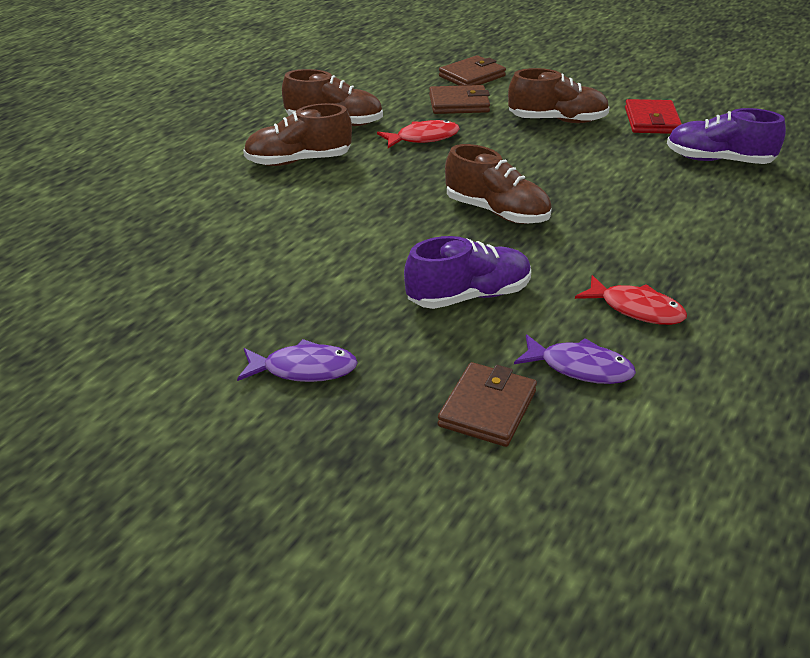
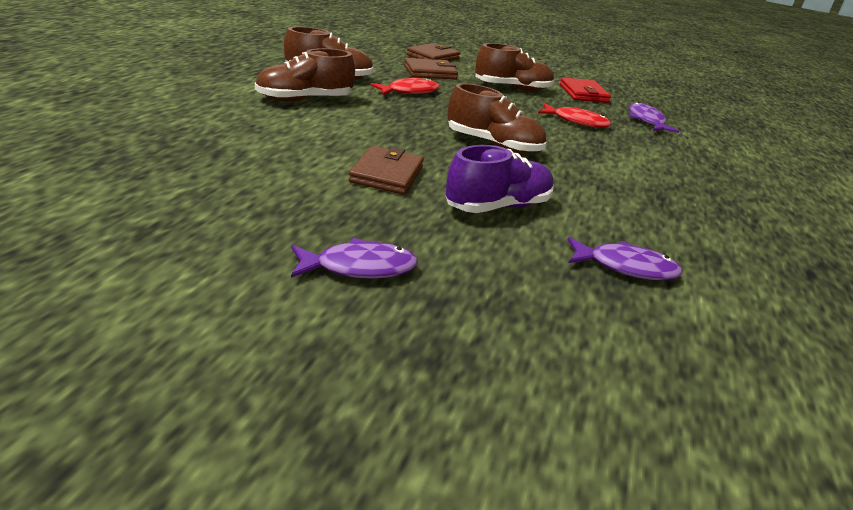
camera: 15 degrees left, 5 degrees down
brown wallet [438,362,537,447] -> brown wallet moved to [349,146,424,195]
red fish [575,275,687,325] -> red fish moved to [538,103,611,128]
purple shoe [667,108,786,164] -> purple fish [629,102,679,133]

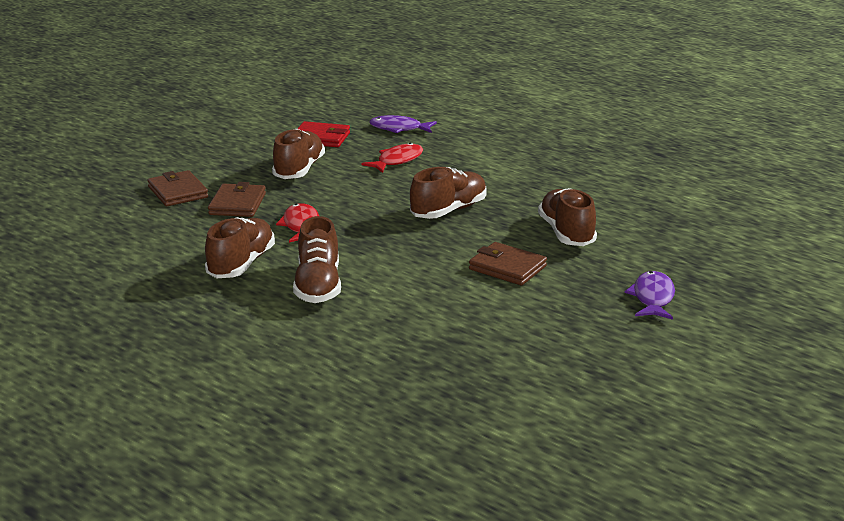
camera: 65 degrees left, 5 degrees down
purple shoe [445,145,554,213] -> brown shoe [538,188,597,246]
purple fish [567,237,682,280] -> none

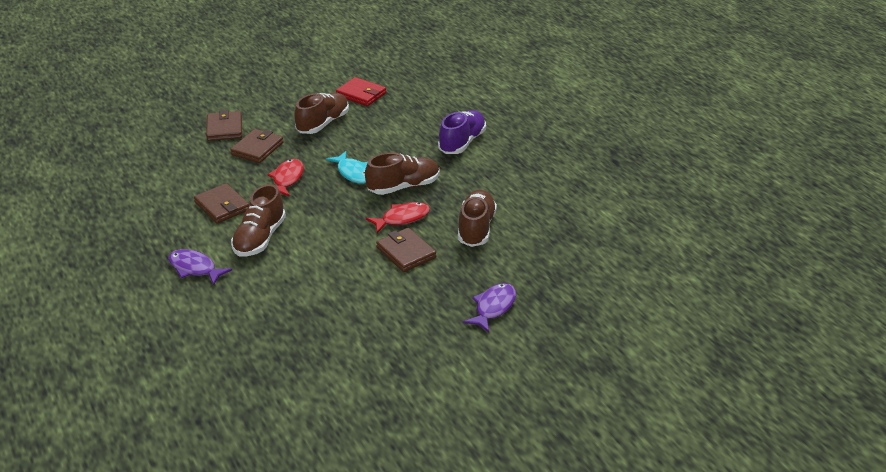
camera: 20 degrees right, 10 degrees up
brown shoe [205,217,275,278] -> brown wallet [194,183,249,223]
red fish [361,143,423,173] -> red fish moved to [366,202,430,233]
purple fish [369,115,437,133] -> purple fish moved to [168,249,232,286]
none -> turquoise fish [326,151,368,184]
none -> purple shoe [438,110,486,154]

